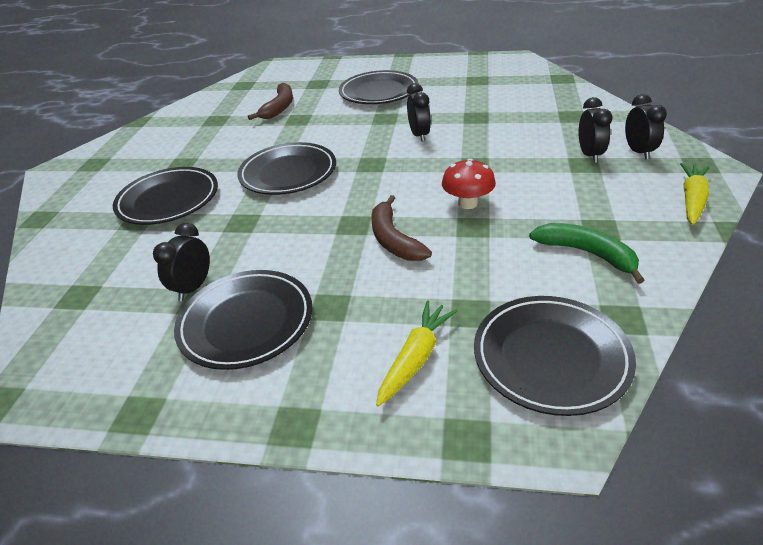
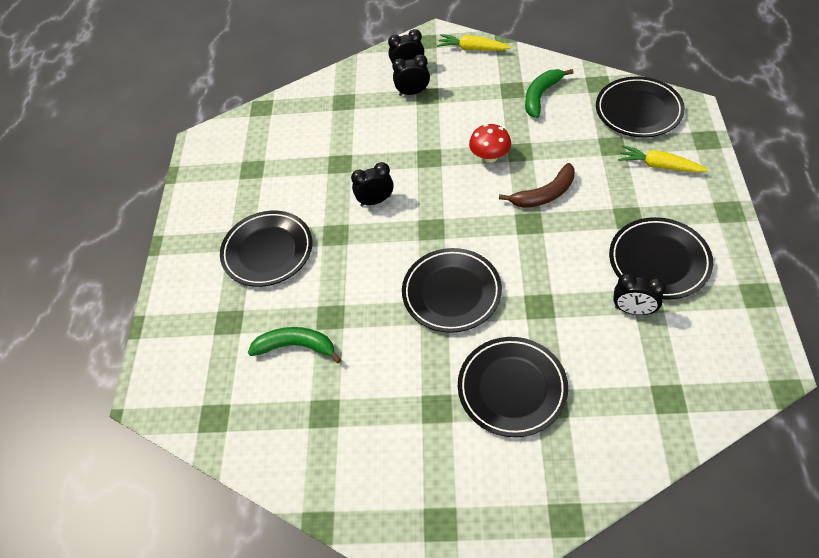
camera: 95 degrees left, 15 degrees up
brown banana [248,83,293,120] -> green banana [248,327,342,363]

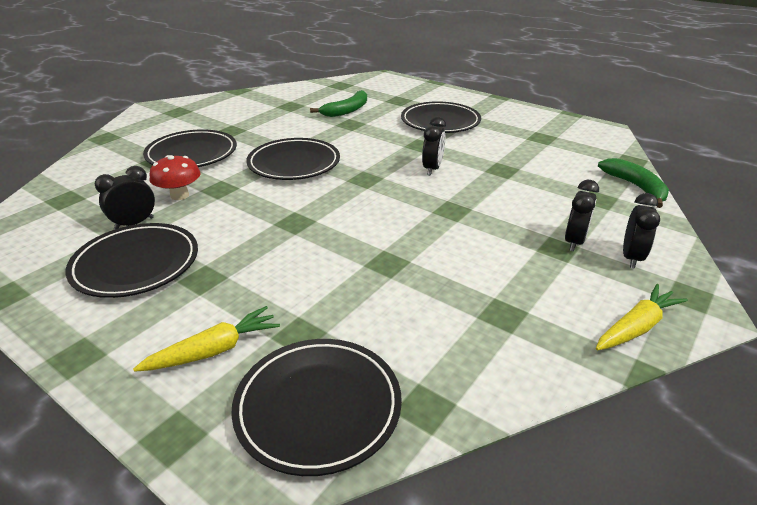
camera: 120 degrees right, 20 degrees down
red mushroom [469,124,511,163] -> red mushroom moved to [150,155,200,200]
brown banana [499,163,575,208] -> none
green banana [525,69,574,118] -> green banana moved to [598,158,669,208]

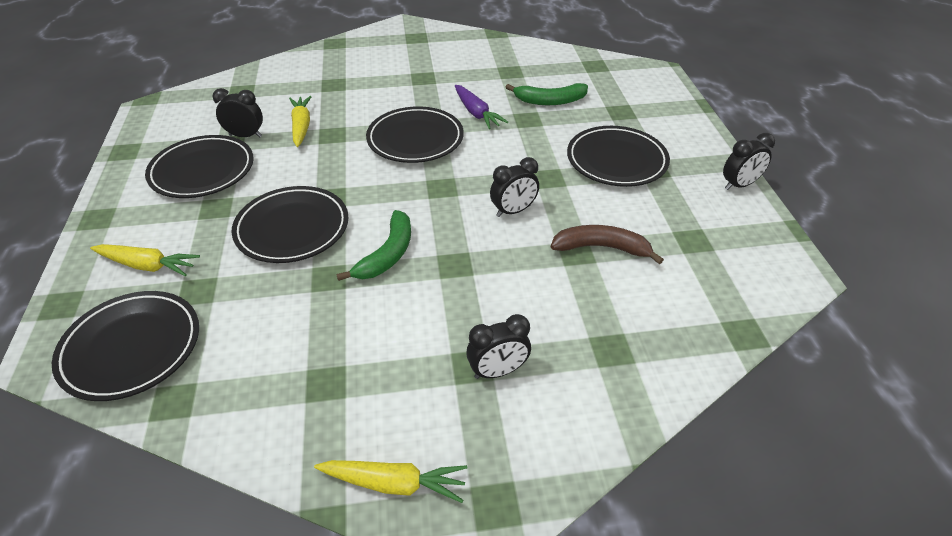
camera: 45 degrees right, 10 degrees up
black plate [143,129,237,167] -> black plate moved to [231,186,348,263]
red mushroom [150,155,200,200] -> yellow carrot [289,96,312,147]
green banana [598,158,669,208] -> green banana moved to [336,210,411,281]
black clock [623,193,660,269] -> black clock moved to [723,133,775,190]
none -> purple carrot [455,85,508,129]
none -> brown banana [551,225,664,264]

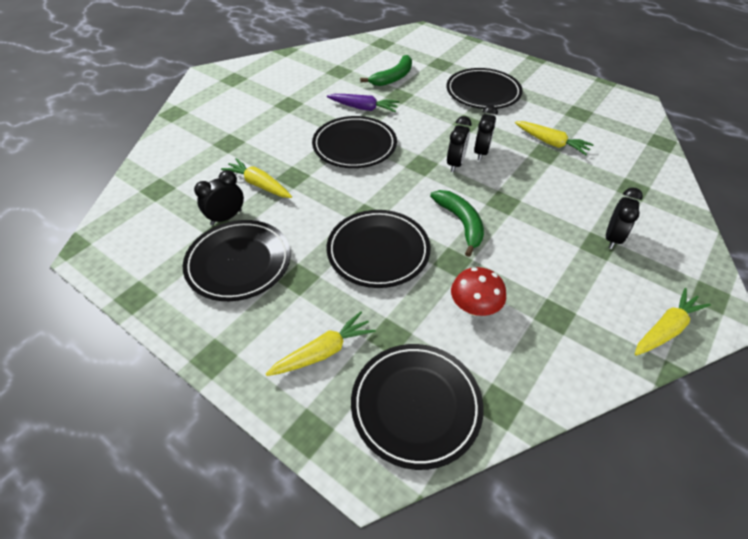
camera: 45 degrees left, 5 degrees up
brown banana [551,225,664,264] -> yellow carrot [515,121,594,155]
black clock [723,133,775,190] -> black clock moved to [447,116,471,172]
none -> red mushroom [451,267,506,316]

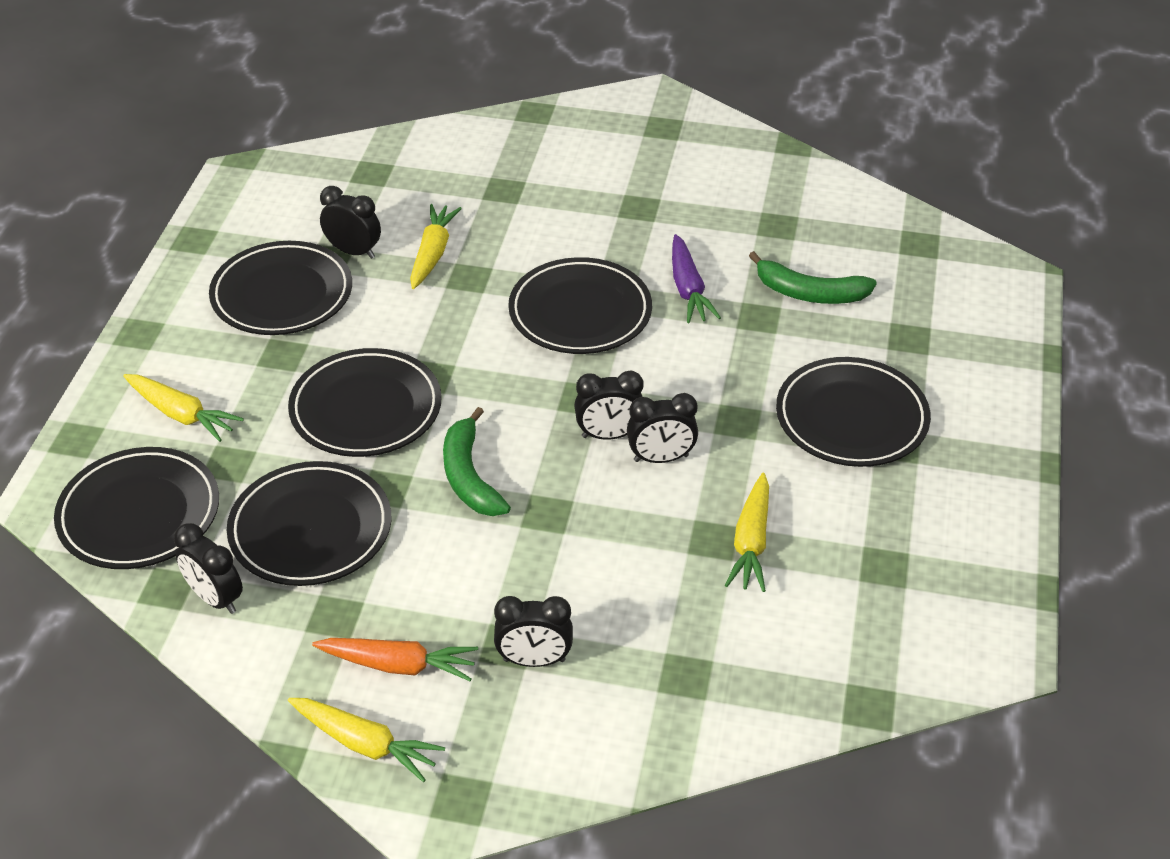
camera: 65 degrees right, 5 degrees down
green banana [430,190,484,257] -> green banana turned 120 degrees clockwise [443,407,511,516]
red mushroom [451,267,506,316] -> black plate [227,461,391,586]
none -> black clock [174,523,243,614]
none -> orange carrot [312,638,478,681]

